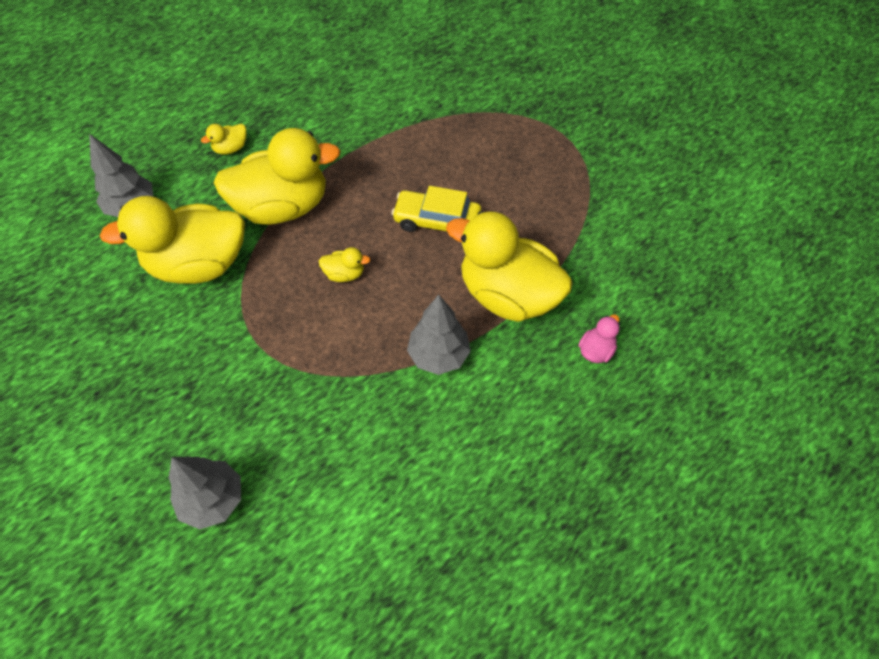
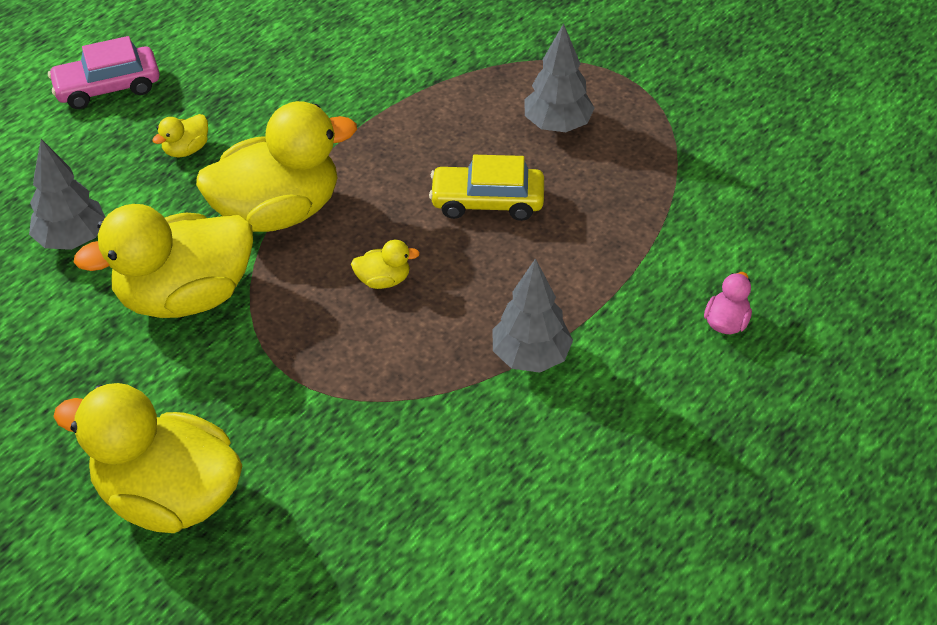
camera: 10 degrees left, 10 degrees down
grey tree [169,457,241,529] -> grey tree moved to [524,23,595,132]
yellow duck [446,211,572,322] -> yellow duck moved to [53,383,243,533]
none -> pink car [48,36,160,109]

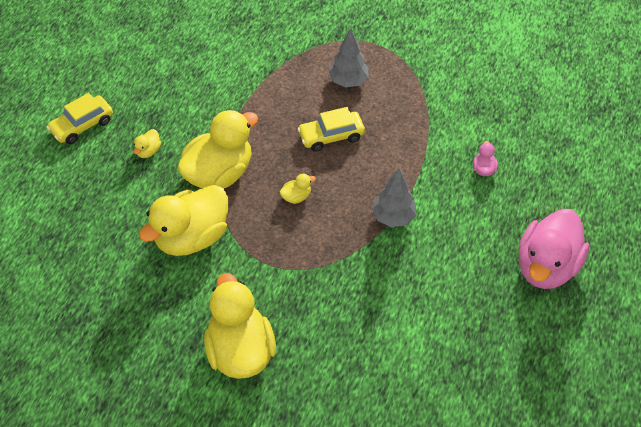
camera: 20 degrees left, 5 degrees up
grey tree [29,139,106,250] -> none
pink car [48,36,160,109] -> yellow car [47,93,113,144]
yellow duck [53,383,243,533] -> yellow duck turned 75 degrees clockwise [204,273,276,379]
none -> pink duck [518,209,589,289]

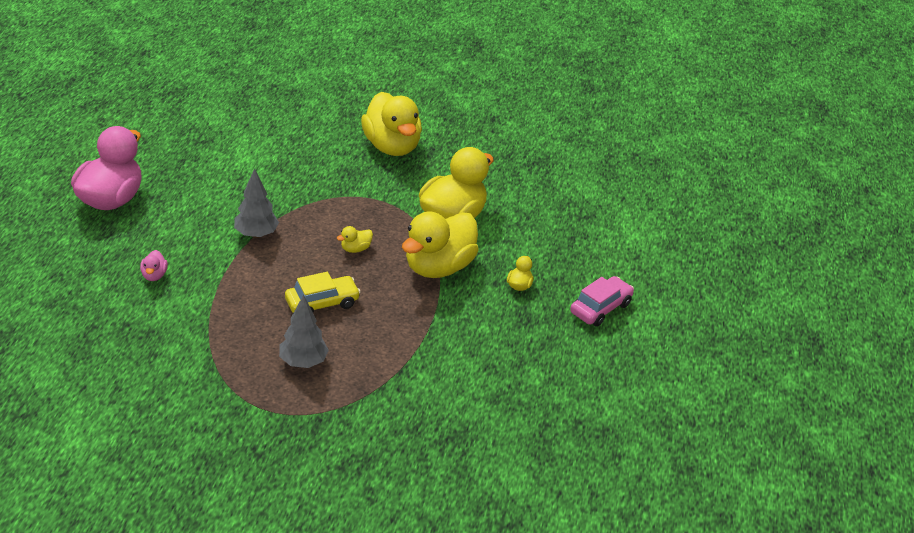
camera: 170 degrees right, 15 degrees down
yellow car [47,93,113,144] -> pink car [570,276,634,327]

